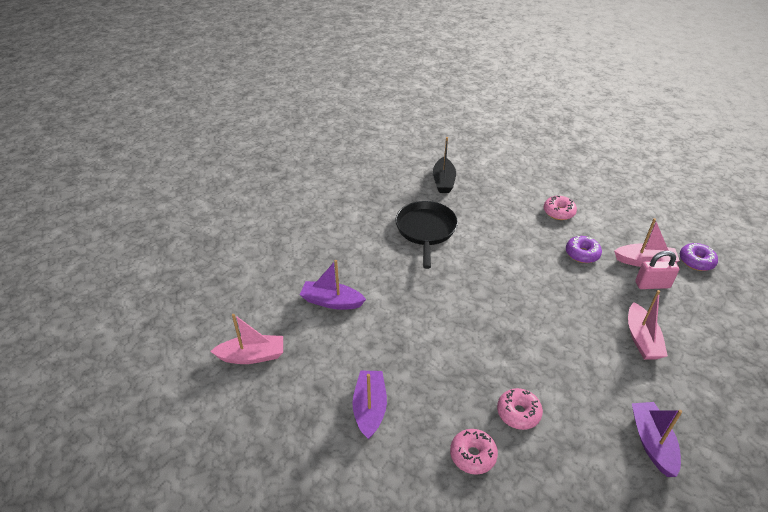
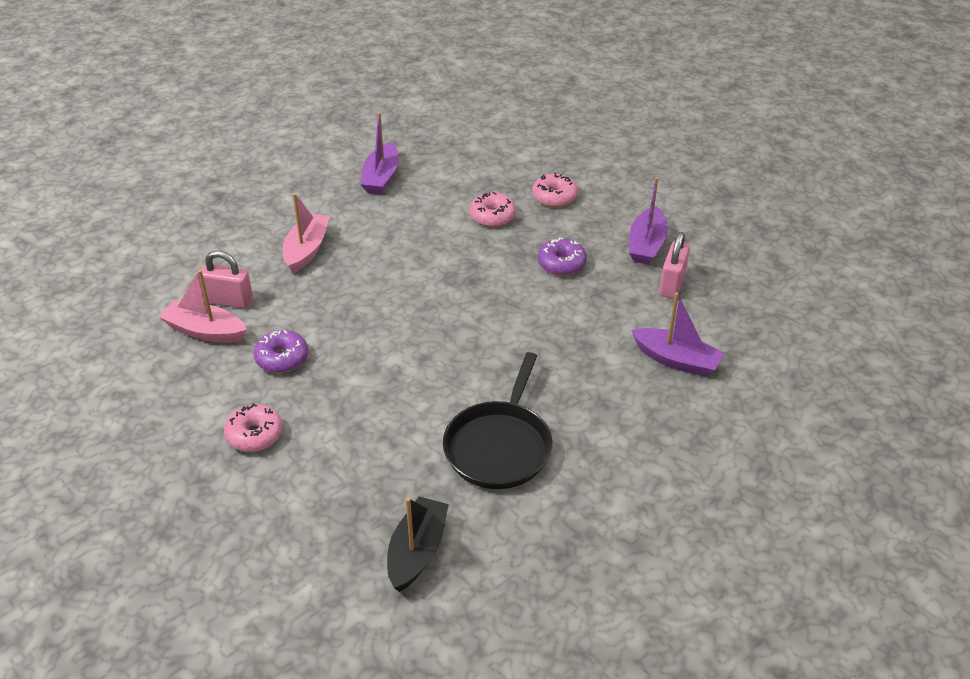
camera: 165 degrees left, 0 degrees up
pink boat [210,314,283,364] -> none
purple donut [680,243,718,271] -> purple donut moved to [538,237,587,276]
none -> pink padlock [659,232,690,299]

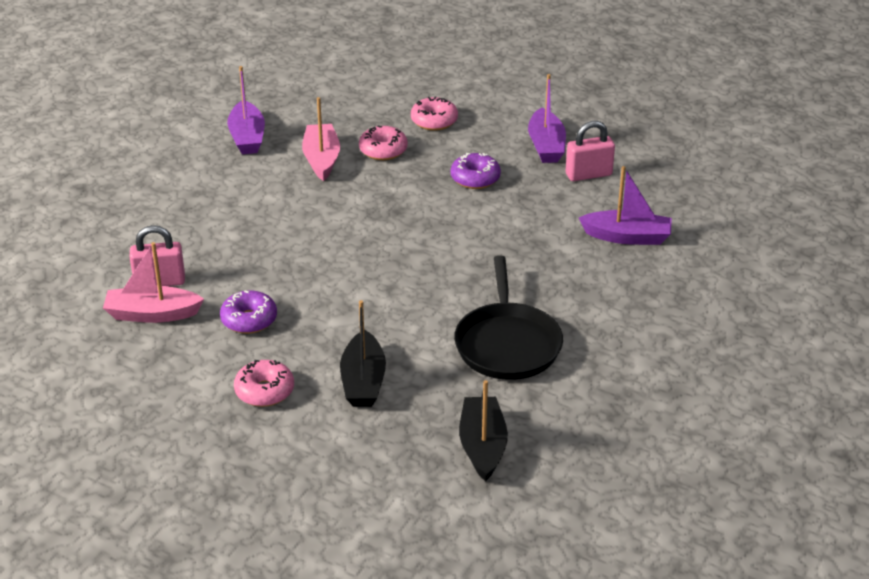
camera: 20 degrees left, 5 degrees down
pink boat [283,193,330,274] -> pink boat moved to [302,97,340,181]
pink padlock [659,232,690,299] -> pink padlock turned 75 degrees clockwise [566,121,615,181]
none -> black boat [340,300,386,407]

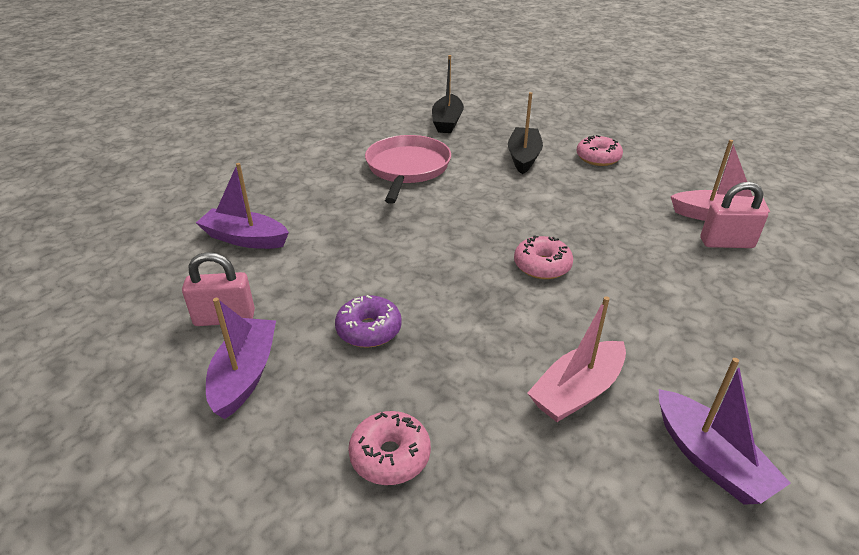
camera: 170 degrees left, 0 degrees up
purple donut [220,290,277,334] -> none
purple boat [227,66,265,154] -> purple boat turned 150 degrees clockwise [659,358,791,505]
pink boat [302,97,340,181] -> pink boat turned 45 degrees clockwise [527,296,626,422]
pink donut [359,126,408,160] -> pink donut moved to [514,235,573,279]
black pan [454,255,563,380] -> pink pan [365,135,451,204]

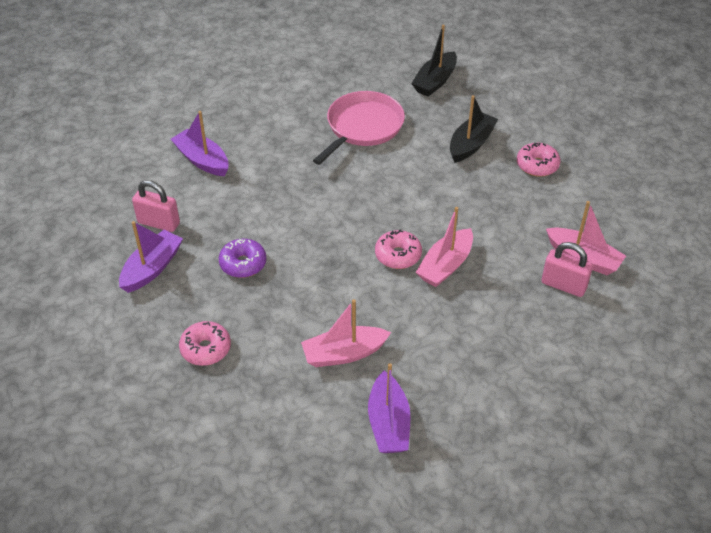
camera: 25 degrees right, 10 degrees up
none -> pink boat [416,207,473,287]

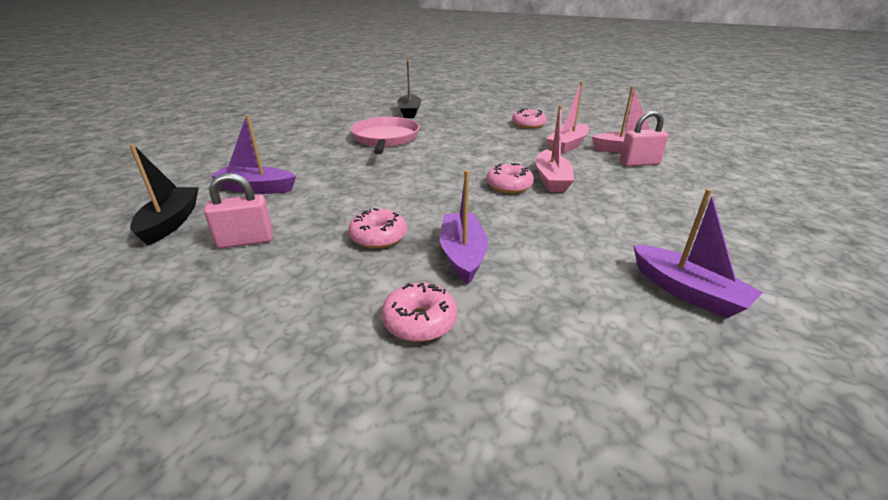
camera: 35 degrees left, 15 degrees down
purple boat [119,221,183,293] -> purple boat moved to [440,170,488,284]
purple donut [219,239,266,278] -> pink donut [348,208,407,249]
pink boat [301,299,391,367] -> pink boat moved to [547,82,589,154]
black boat [450,95,498,163] -> black boat moved to [129,144,199,245]

